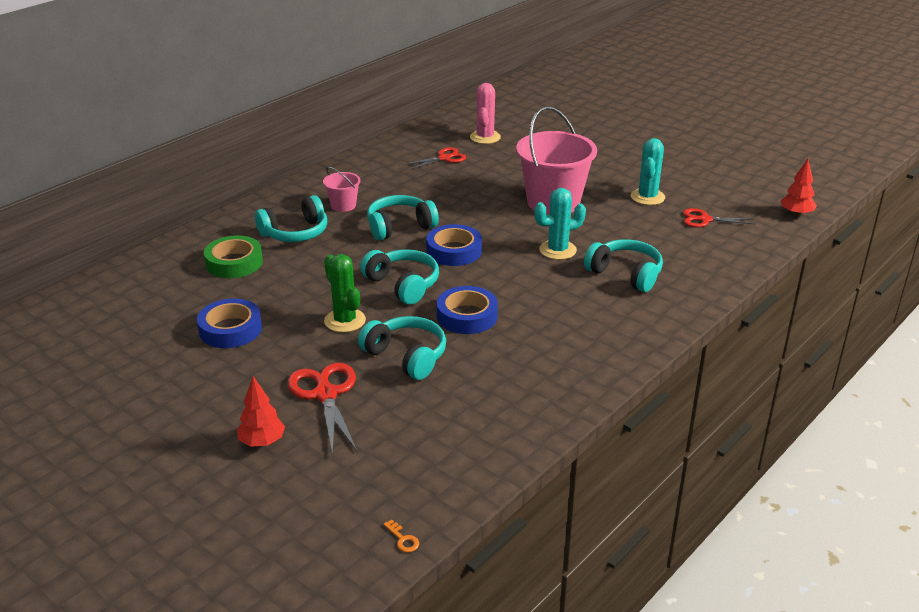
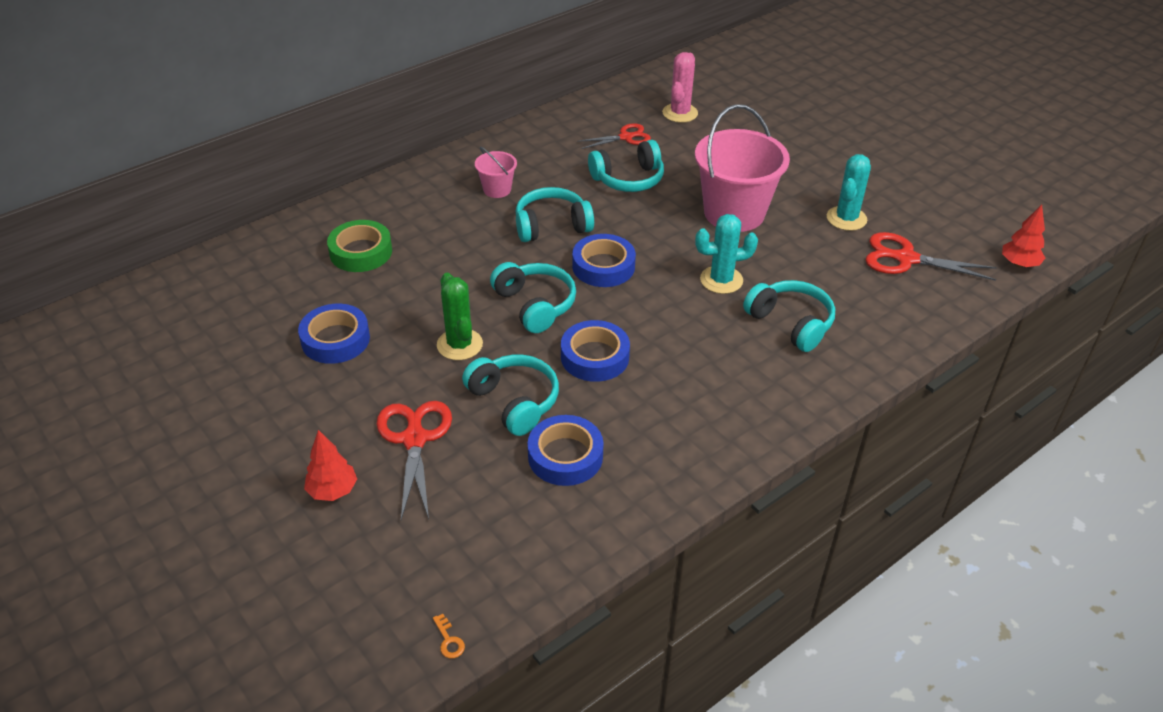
camera: 10 degrees right, 10 degrees up
turquoise headphones [255,195,327,242] -> turquoise headphones moved to [588,140,664,192]
red scissors [683,208,755,227] -> red scissors [866,232,997,281], size x1.53
none -> blue tape [528,415,604,486]

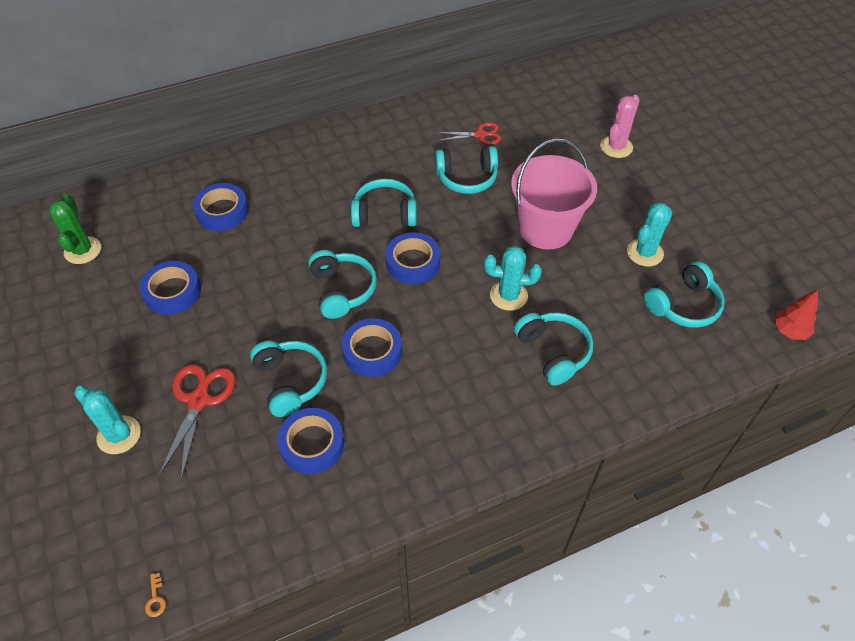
camera: 15 degrees right, 10 degrees up
red tree [304,430,357,501] -> turquoise cactus [74,386,141,454]
green tape [327,220,392,272] -> blue tape [193,183,248,231]
green cactus [437,273,483,360] -> green cactus moved to [49,194,101,264]
pink bucket [475,147,517,198] -> none
pink cactus [662,52,698,123] -> pink cactus moved to [600,95,640,158]
red scissors [866,232,997,281] -> turquoise headphones [644,261,725,328]

